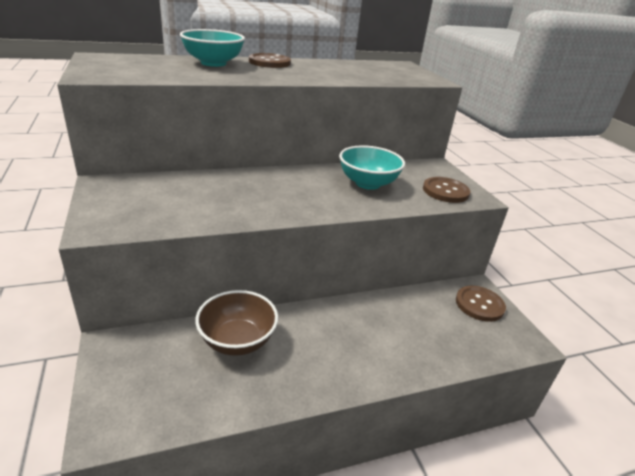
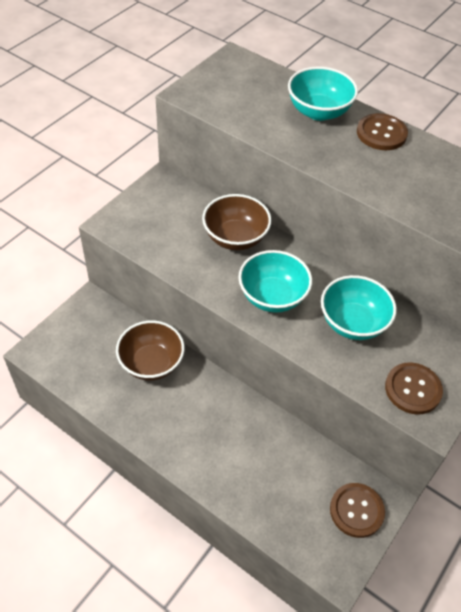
camera: 55 degrees right, 20 degrees up
none -> brown bowl [202,194,272,250]
none -> turquoise bowl [238,250,312,313]

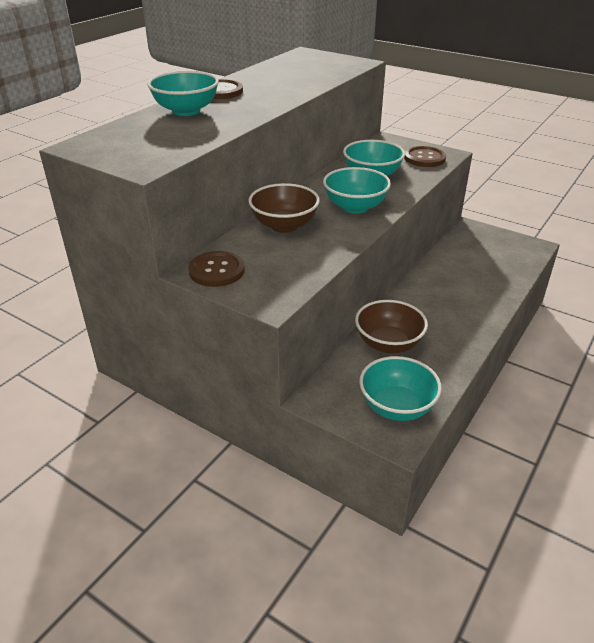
camera: 90 degrees left, 15 degrees down
brown button [330,483,385,538] -> brown button moved to [188,251,245,287]
none -> turquoise bowl [359,356,442,421]

